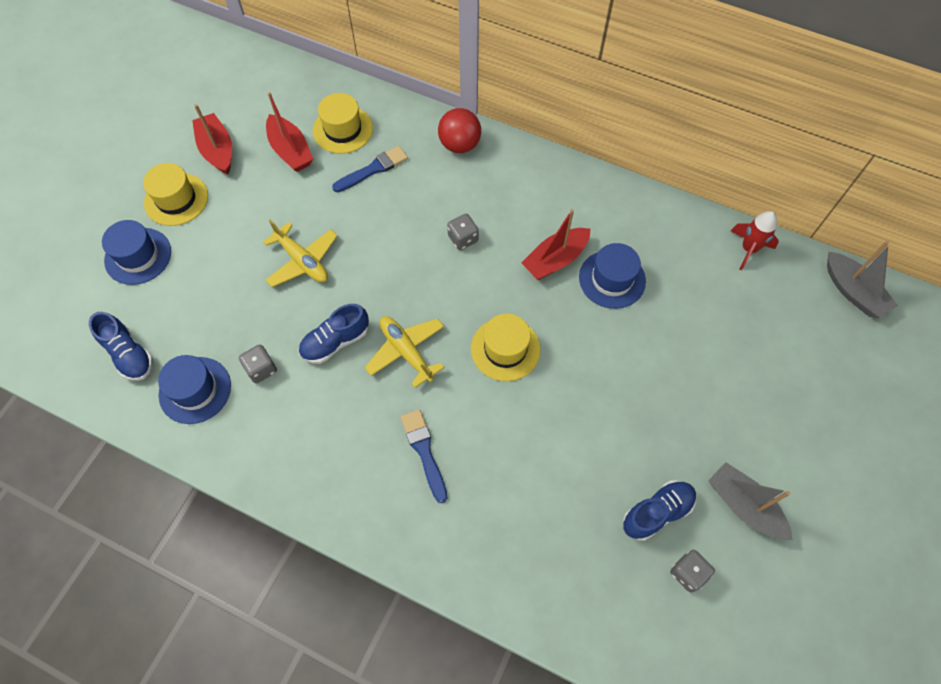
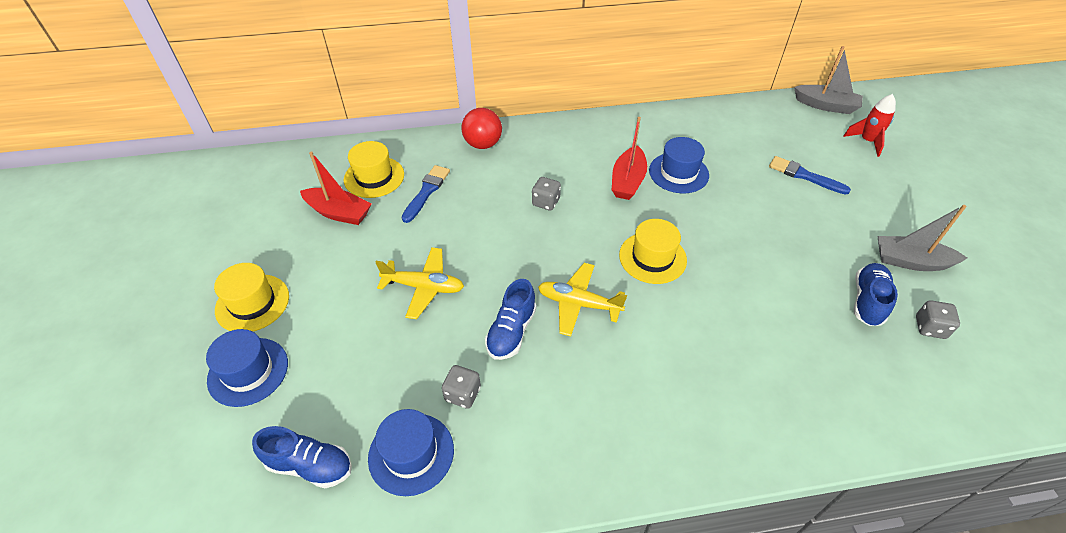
camera: 35 degrees left, 15 degrees down
red boat [192,104,232,175] -> none
blue brush [401,409,447,503] -> blue brush moved to [769,156,851,195]
red rocket [731,211,779,270] -> red rocket moved to [843,94,896,157]

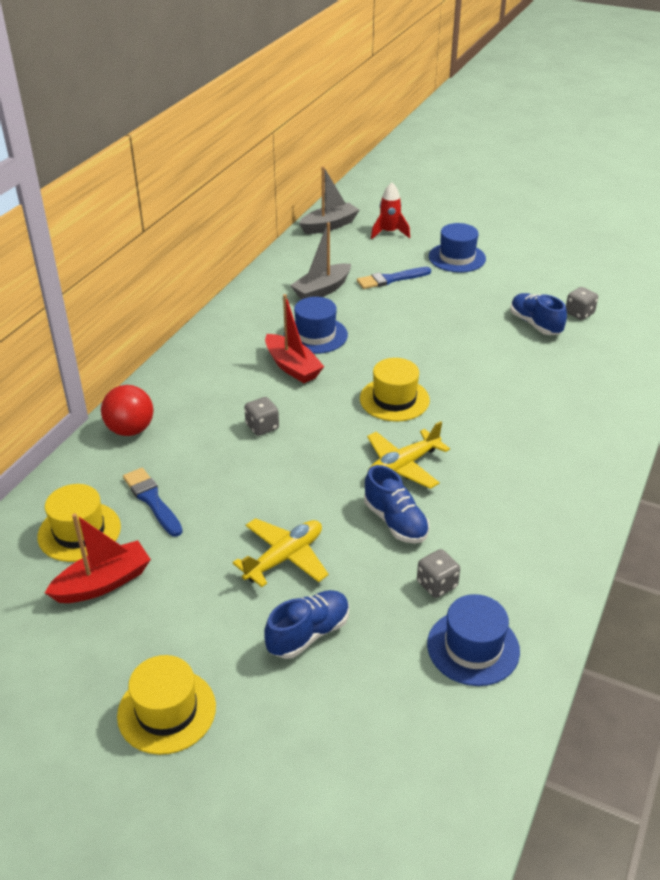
camera: 55 degrees left, 10 degrees down
blue hat [206,329,288,407] -> blue hat moved to [429,223,486,273]
blue shoe [252,426,352,488] -> blue shoe moved to [264,590,349,659]
grey boat [877,205,967,271] -> grey boat moved to [290,222,351,299]

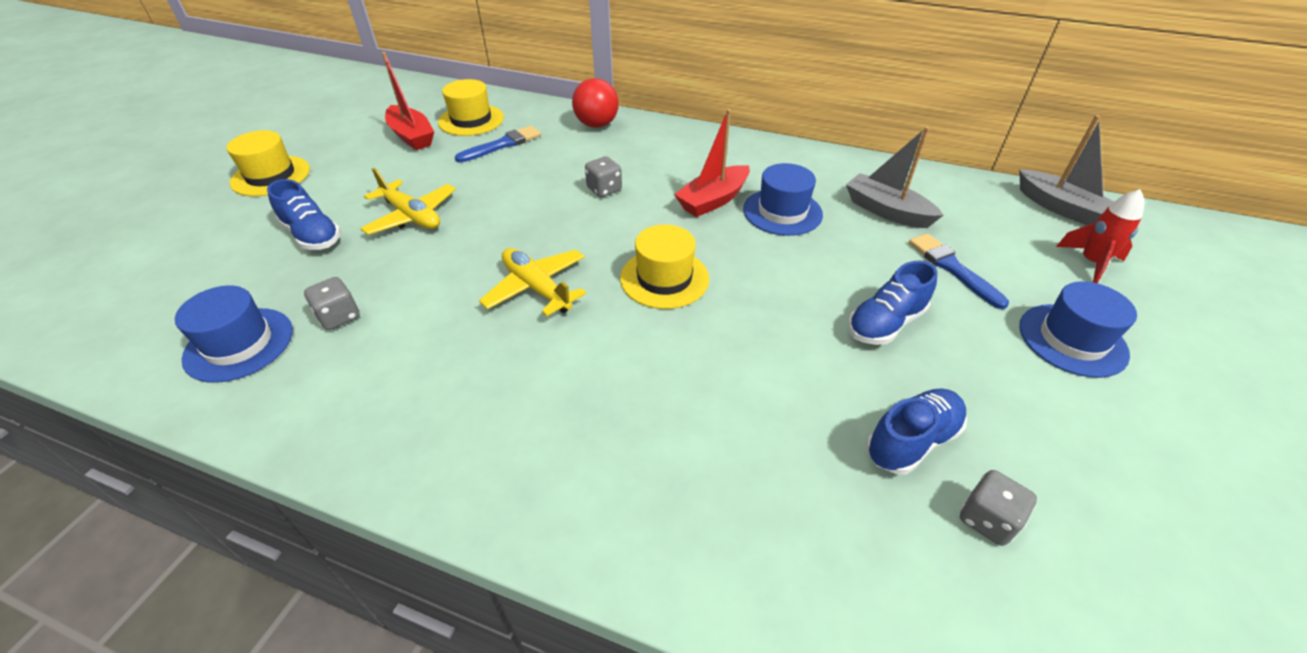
camera: 85 degrees right, 5 degrees up
blue shoe [364,465,430,544] -> blue shoe moved to [848,260,937,345]

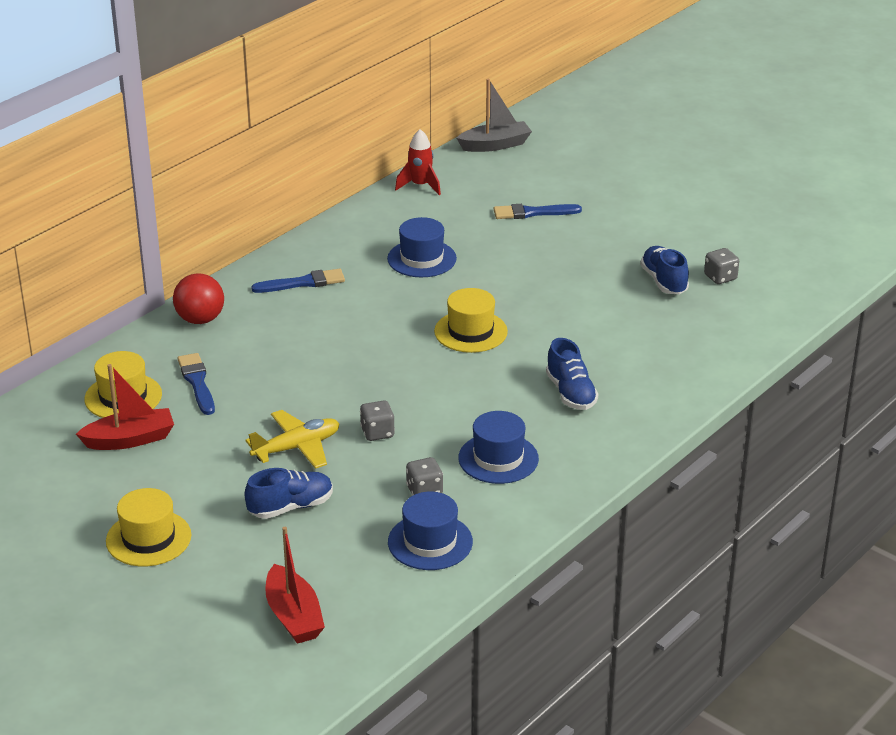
camera: 70 degrees left, 10 degrees down
yellow plane [479,248,586,316] -> none
grey dice [585,156,622,197] -> grey dice moved to [360,400,395,441]
red boat [674,109,750,217] -> red boat moved to [265,527,325,644]
grey boat [846,127,944,228] -> none
blue shoe [848,260,937,345] -> blue shoe moved to [546,338,599,410]
blue hat [1019,281,1137,378] -> blue hat moved to [458,411,539,484]
red rocket [1056,189,1144,283] -> red rocket moved to [395,129,441,195]
none -> blue brush [251,269,345,293]

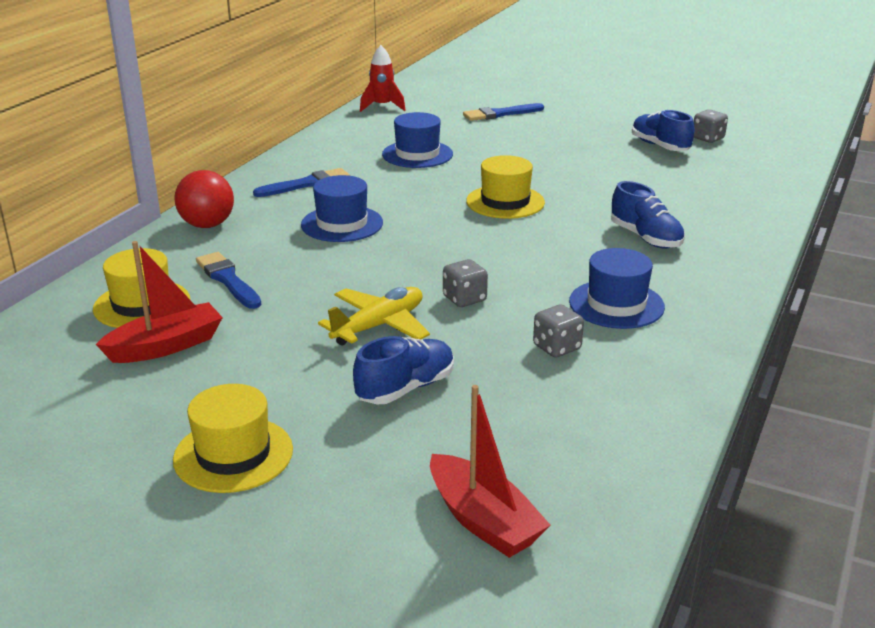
camera: 15 degrees left, 5 degrees down
blue hat [388,492,473,570] -> blue hat moved to [301,175,383,242]
grey boat [457,79,532,152] -> none

